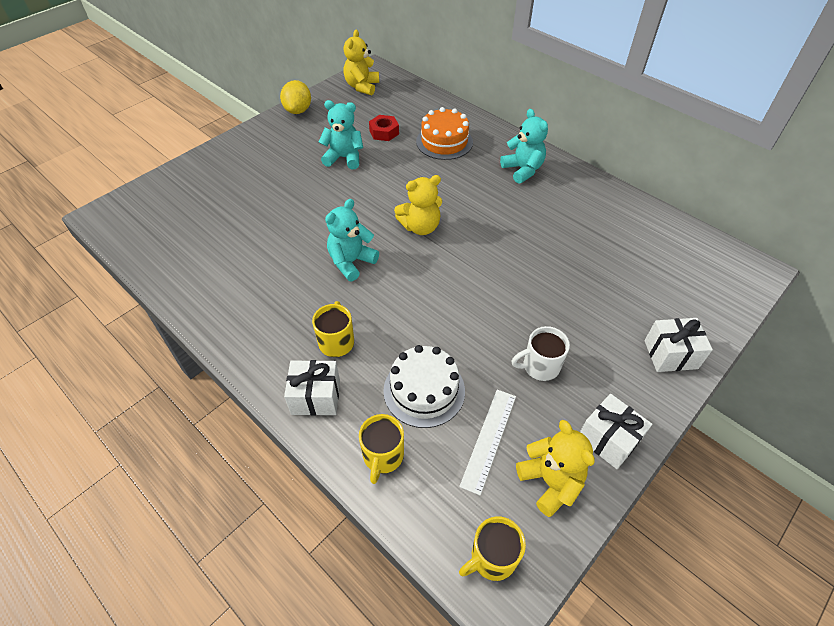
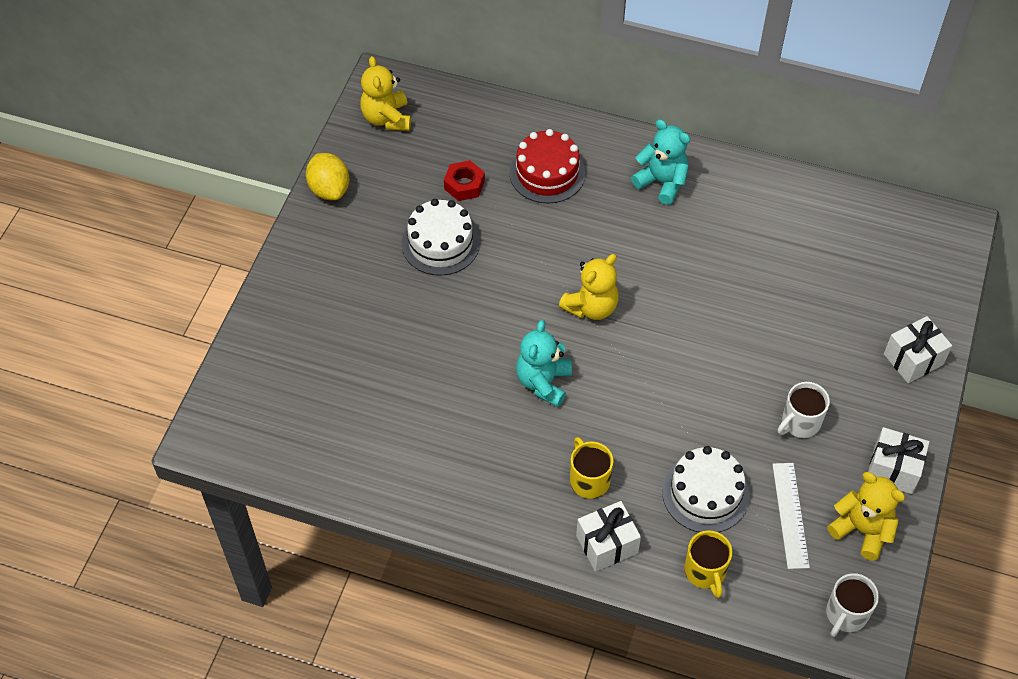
camera: 25 degrees left, 5 degrees up
turquoise teddy bear [319,100,363,169] -> white cake [402,199,480,276]
orange cake [416,107,473,160] -> red cake [509,129,586,204]
yellow mug [459,516,526,581] -> white mug [826,573,879,637]

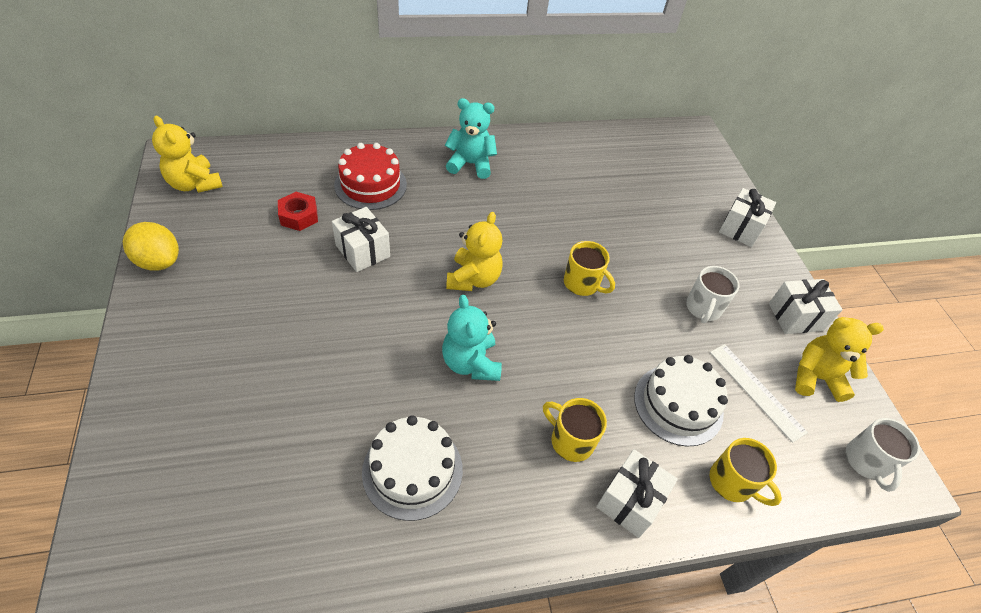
camera: 35 degrees left, 5 degrees down
white cake [402,199,480,276] -> white cake moved to [362,415,463,521]
none -> white gift [332,207,390,272]
none -> yellow mug [564,241,615,296]

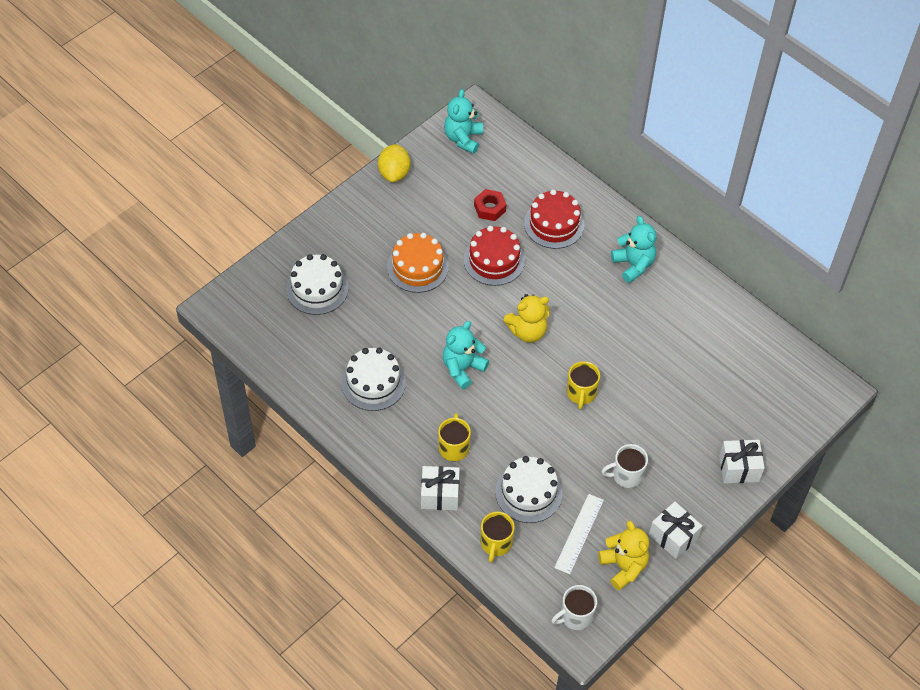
camera: 60 degrees right, 5 degrees up
yellow teddy bear [152,116,223,193] -> turquoise teddy bear [444,89,483,154]
white gift [332,207,390,272] -> red cake [464,226,525,286]
none -> white cake [286,254,349,315]
none -> orange cake [387,233,449,293]

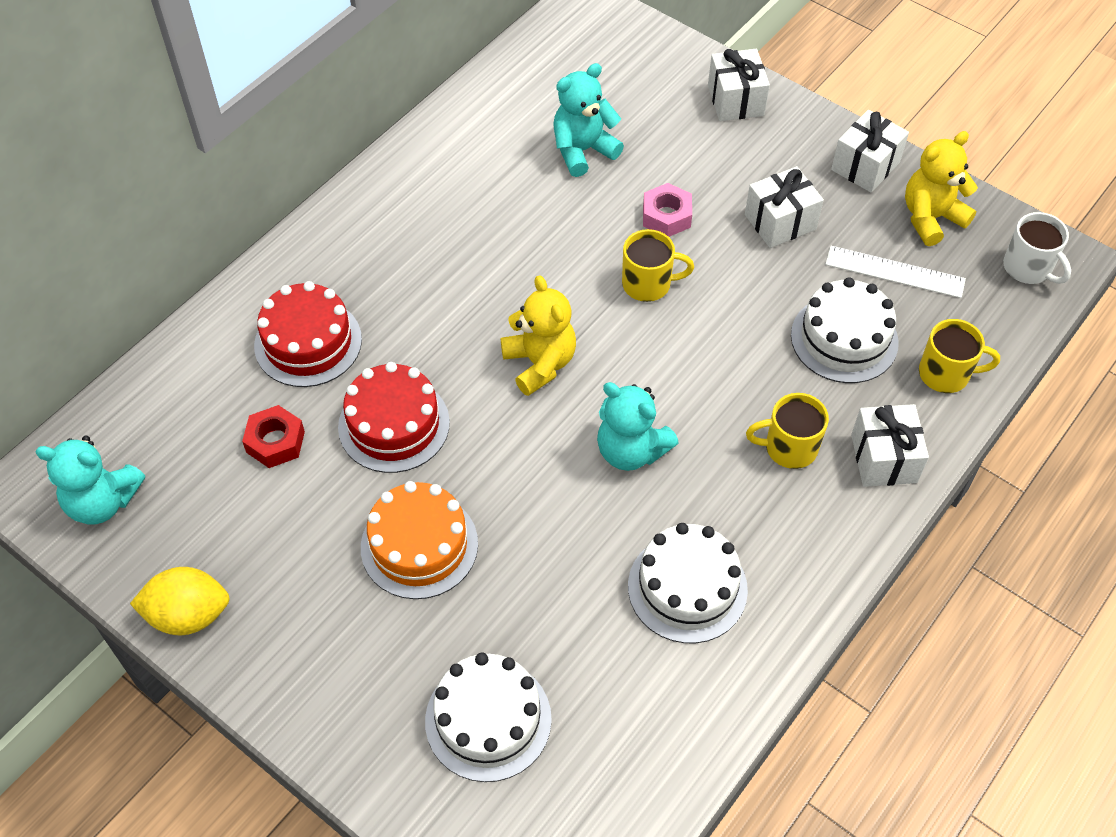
camera: 95 degrees left, 0 degrees up
white mug [601,444,648,488] -> white gift [745,166,824,248]
turquoise teddy bear [611,216,657,283] -> turquoise teddy bear moved to [553,63,624,177]
none -> pink nut [643,183,692,237]

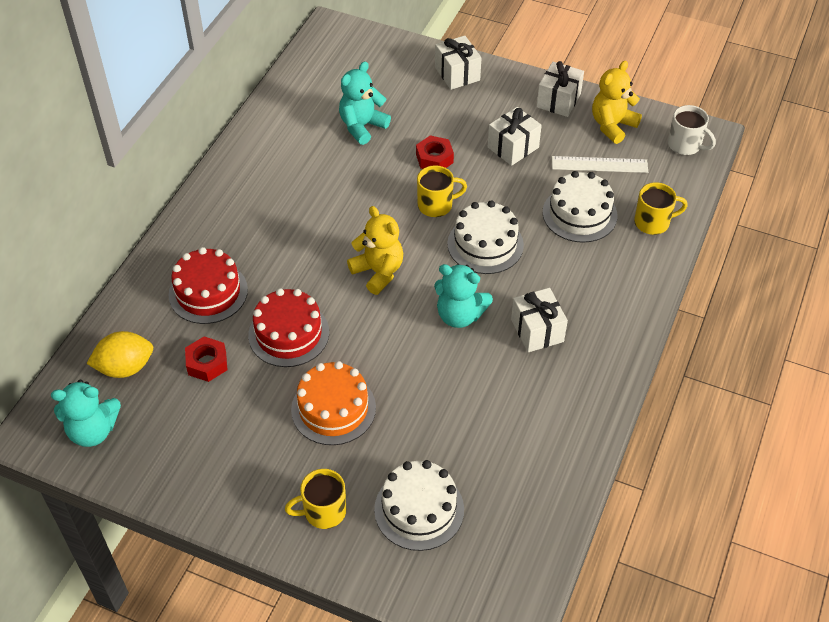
camera: 15 degrees left, 5 degrees down
yellow lemon [130,567,230,635] -> yellow lemon moved to [86,331,153,378]
white cake [628,523,748,643] -> white cake moved to [447,201,524,274]
pink nut [643,183,692,237] -> red nut [416,135,454,169]
yellow mug [746,393,829,469] -> yellow mug moved to [285,469,346,529]
white gift [851,404,929,487] -> white gift moved to [511,288,568,352]

